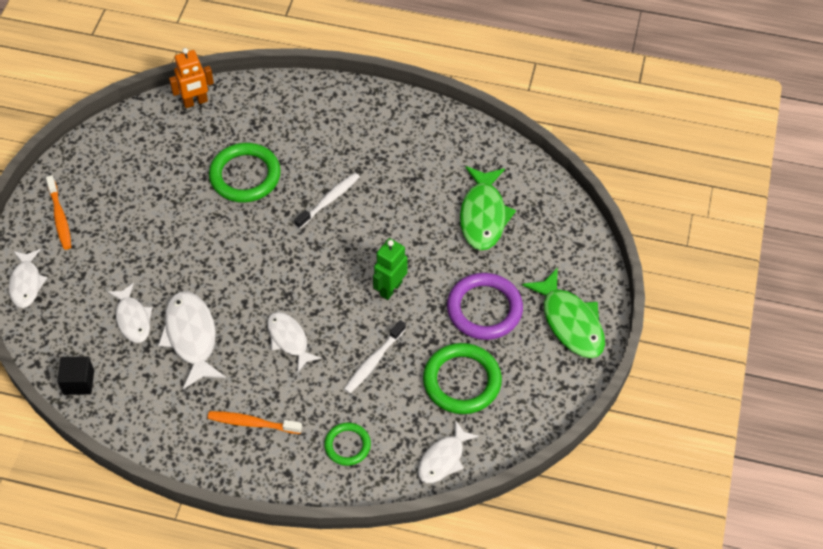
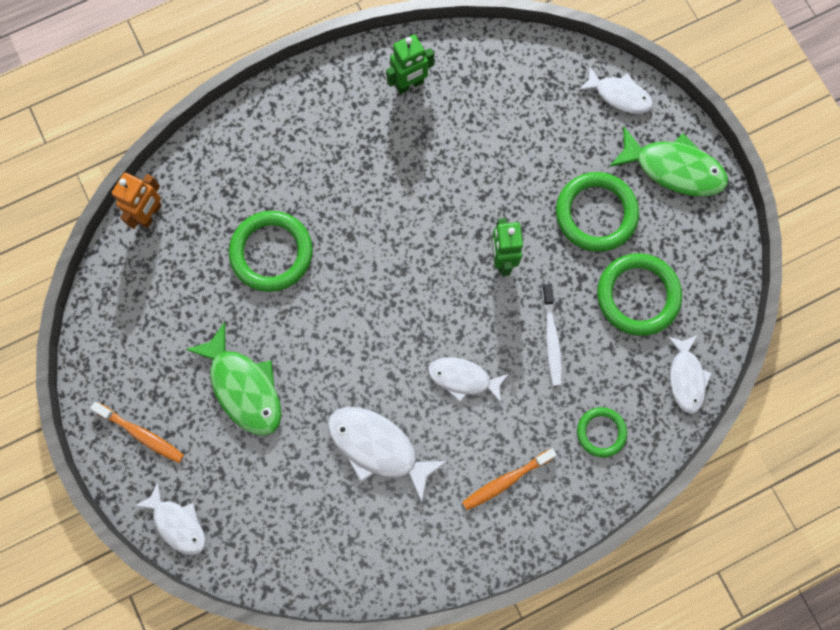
camera: 40 degrees left, 20 degrees up
black cube [57,356,94,395] -> none
white fish [108,283,153,343] -> white fish moved to [578,66,653,114]
white toothbrush [294,173,360,229] -> none
purple ring [447,273,523,340] -> green ring [556,172,639,252]
green fish [460,166,516,251] -> green fish moved to [185,322,282,436]
none -> green robot [386,34,434,94]

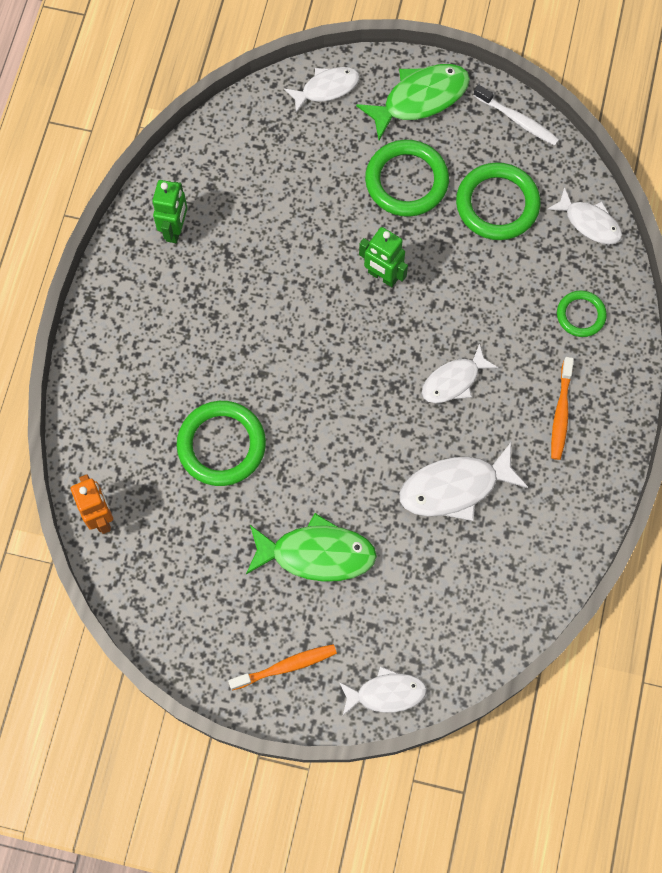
camera: 50 degrees left, 5 degrees down
white toothbrush [542,284,562,386] -> white toothbrush moved to [473,85,559,146]

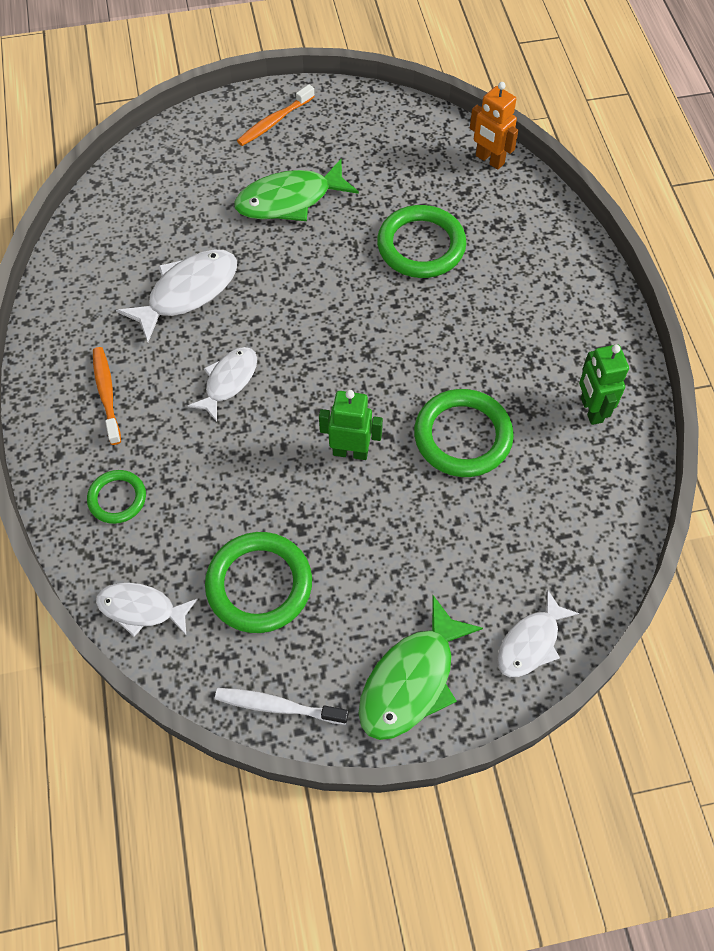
camera: 155 degrees right, 10 degrees down
white fish [339,666,427,715] -> none
green ring [365,140,449,217] -> green ring moved to [414,389,514,477]

